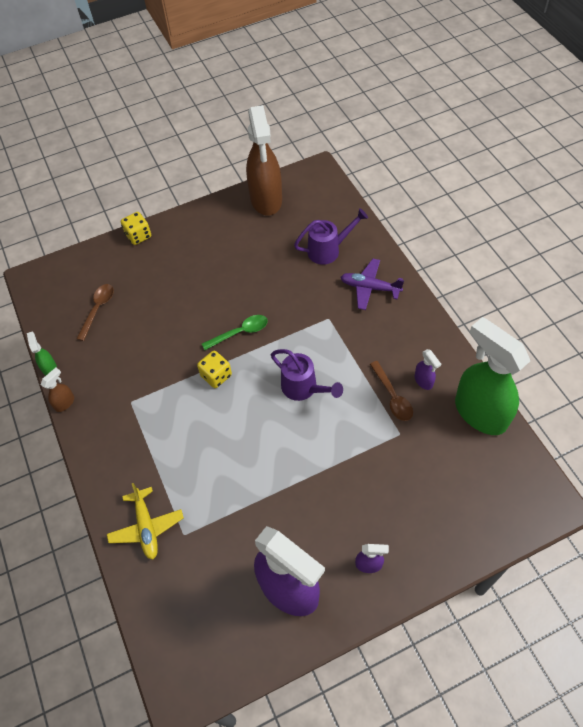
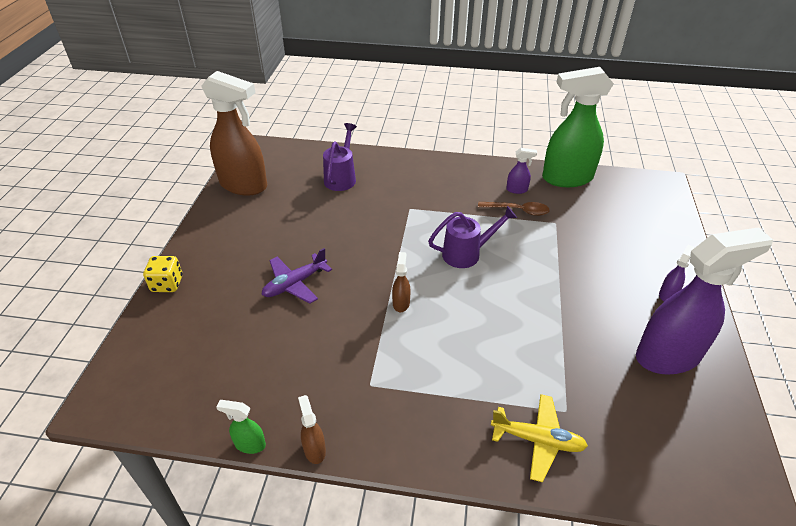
camera: 60 degrees left, 15 degrees down
brown spoon [76,284,114,341] -> none
yellow dice [197,351,232,388] -> brown spray bottle [392,252,410,312]
green spoon [202,315,268,350] -> none
purple plane [341,259,404,310] -> purple plane moved to [262,248,332,304]

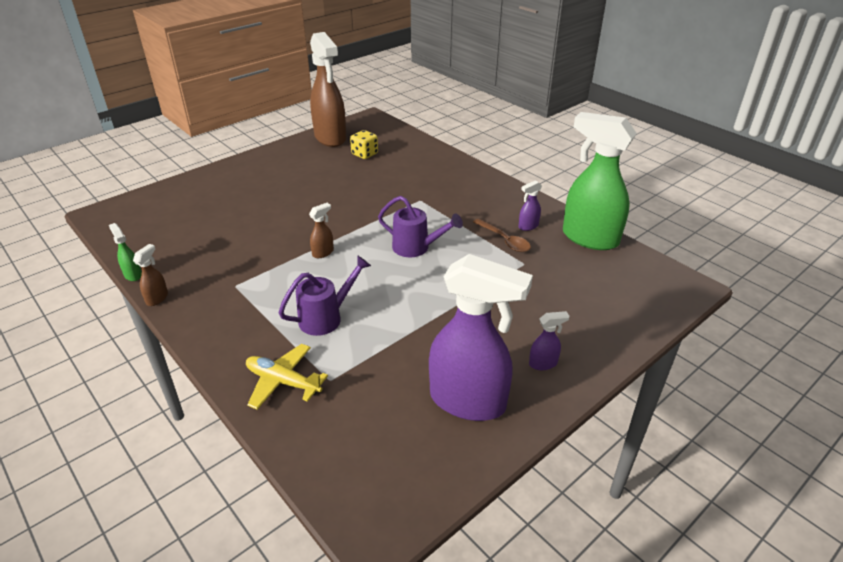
camera: 40 degrees right, 5 degrees down
yellow dice [143,256,183,292] -> yellow dice moved to [350,130,378,159]
purple plane [262,248,332,304] -> none
purple watering can [323,123,357,191] -> purple watering can moved to [279,255,371,336]
yellow plane [491,394,588,482] -> yellow plane turned 150 degrees clockwise [246,344,328,410]
purple spray bottle [506,148,537,194] -> purple spray bottle turned 105 degrees clockwise [518,180,542,231]

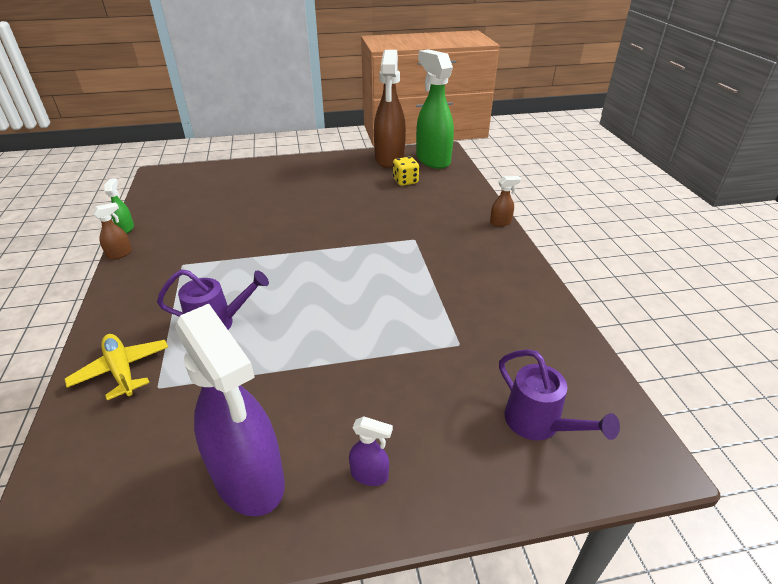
camera: 30 degrees right, 0 degrees up
brown spray bottle [309,203,334,258] -> brown spray bottle moved to [490,176,521,226]
purple watering can [378,196,463,257] -> purple watering can moved to [499,349,620,440]
brown spoon [473,218,531,252] -> none
purple spray bottle [518,180,542,231] -> none
green spray bottle [563,112,637,250] -> green spray bottle moved to [416,49,454,169]

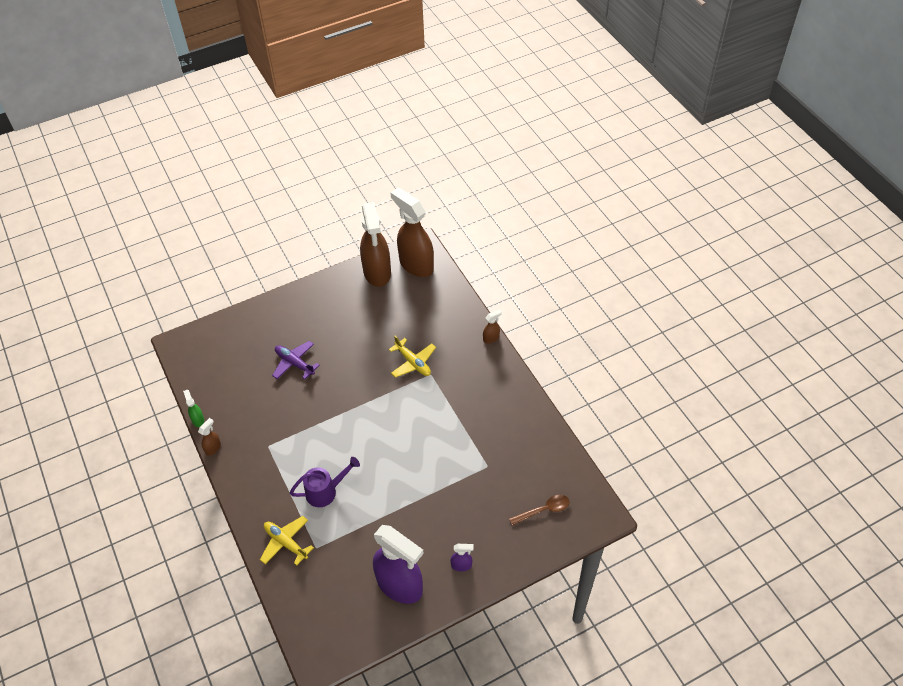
camera: 15 degrees left, 15 degrees up
yellow dice [393,157,419,186] -> none
green spray bottle [416,49,454,169] -> brown spray bottle [390,187,434,277]
purple watering can [499,349,620,440] -> brown spoon [509,495,570,525]
none -> purple plane [272,341,320,379]
none -> yellow plane [389,336,436,378]

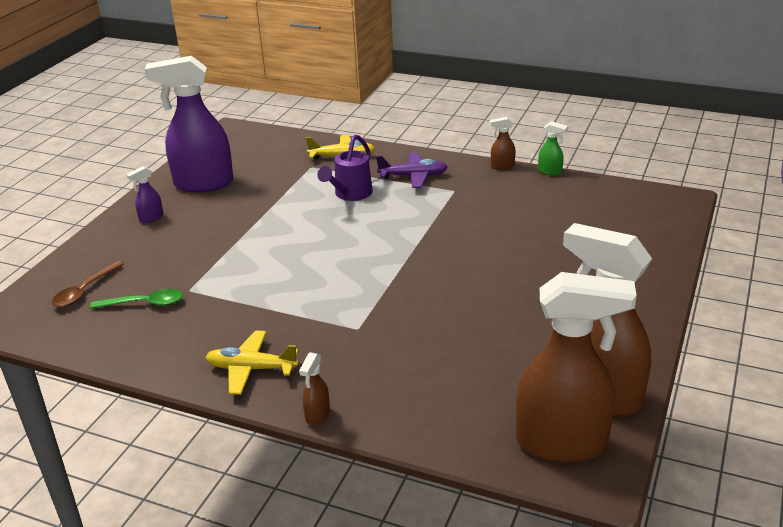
camera: 140 degrees right, 20 degrees down
brown spray bottle [198,418,221,455] -> brown spray bottle turned 90 degrees clockwise [490,117,516,170]
purple plane [272,341,320,379] -> purple plane moved to [376,152,448,188]
yellow plane [389,336,436,378] -> yellow plane moved to [205,330,299,395]
none -> green spoon [90,289,183,309]

